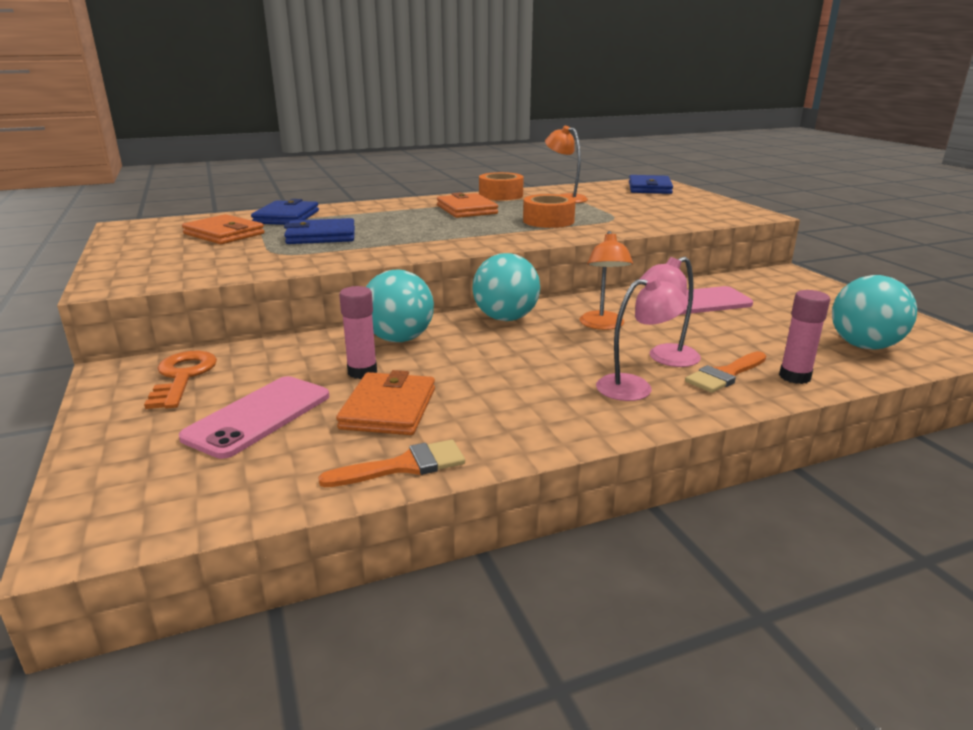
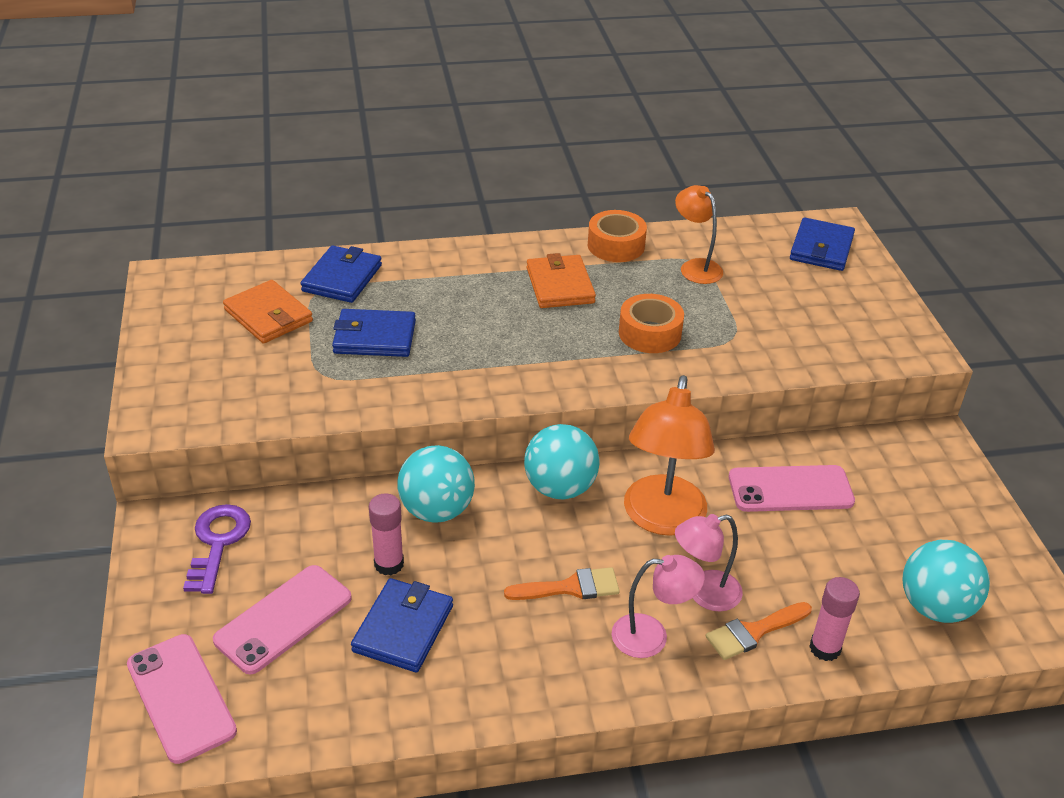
camera: 10 degrees right, 15 degrees up
orange key [144,351,217,409] -> purple key [183,504,251,594]
orange brush [318,440,465,487] -> orange brush moved to [504,567,620,600]
orange wallet [336,370,435,435] -> blue wallet [351,578,453,672]
orange lamp [579,231,633,330] -> orange lamp [624,375,715,536], size x1.68
none -> pink phone [127,634,237,764]

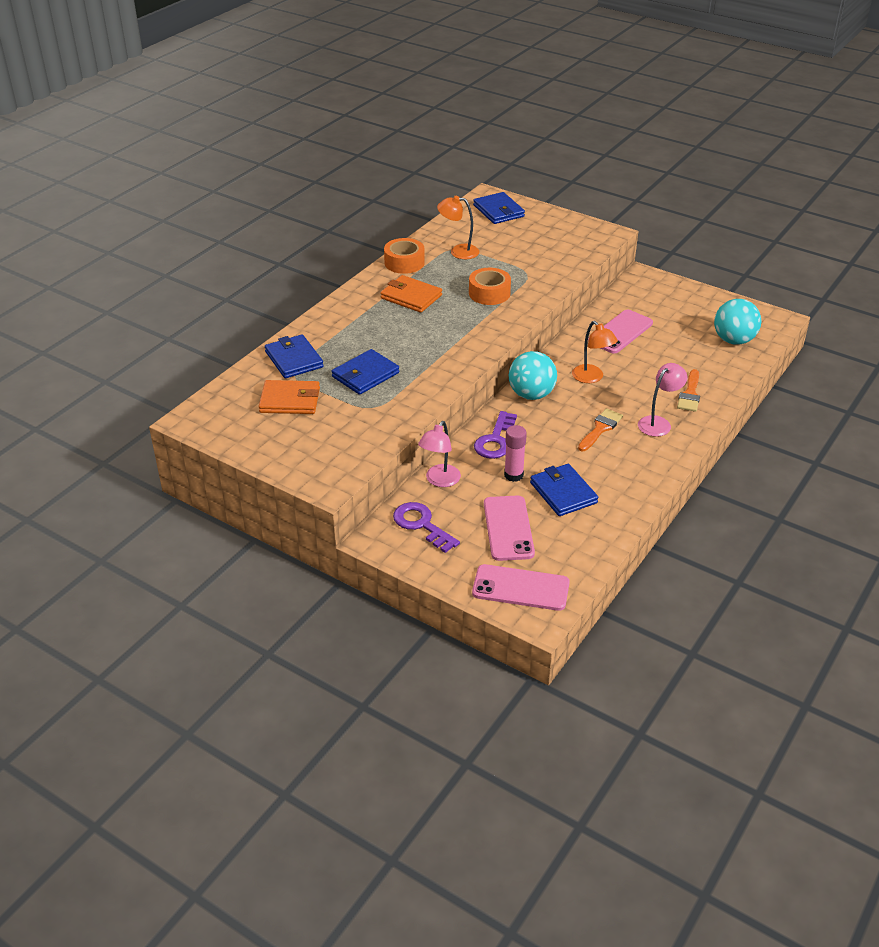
camera: 45 degrees left, 0 degrees up
turquoise ball [397,445,475,522] -> purple key [474,411,517,459]
orange lamp [624,375,715,536] -> orange lamp [572,321,618,383], size x0.60
pink lamp [675,514,743,611] -> pink lamp moved to [418,421,461,487]
pink glue stick [809,577,860,661] -> none

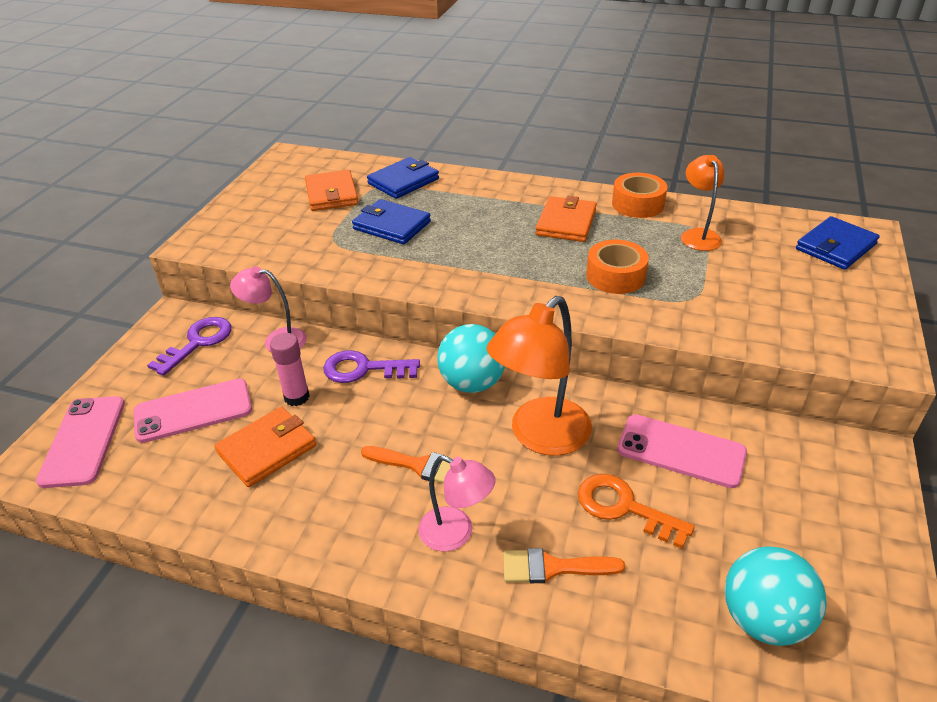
camera: 75 degrees right, 0 degrees up
blue wallet [530,464,598,516] -> orange wallet [215,406,316,487]
orange lamp [572,321,618,383] -> orange lamp [486,296,592,456], size x1.68
none -> orange key [578,474,695,549]

